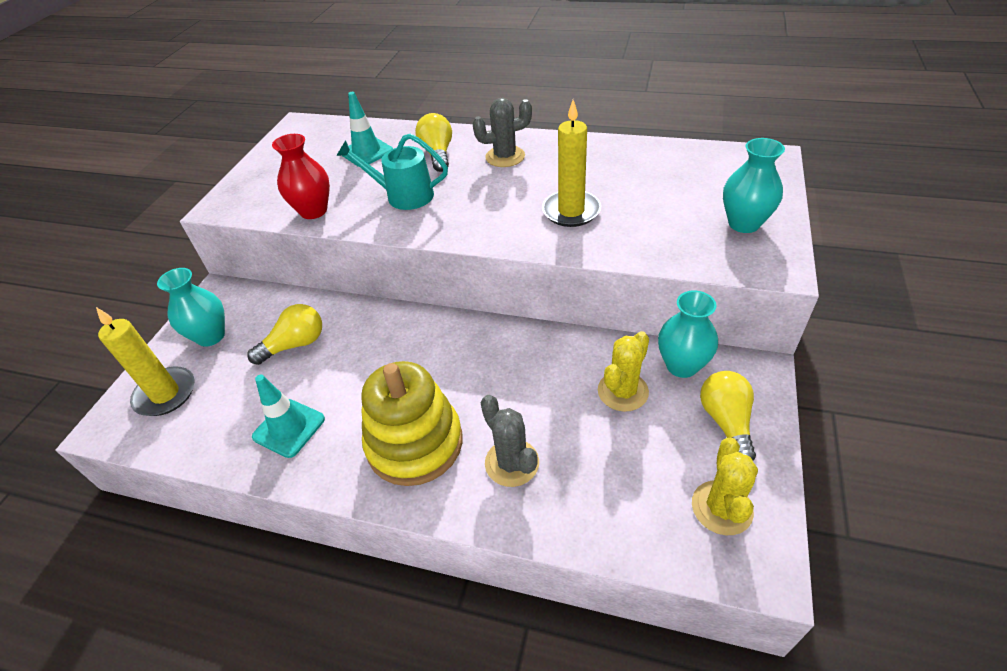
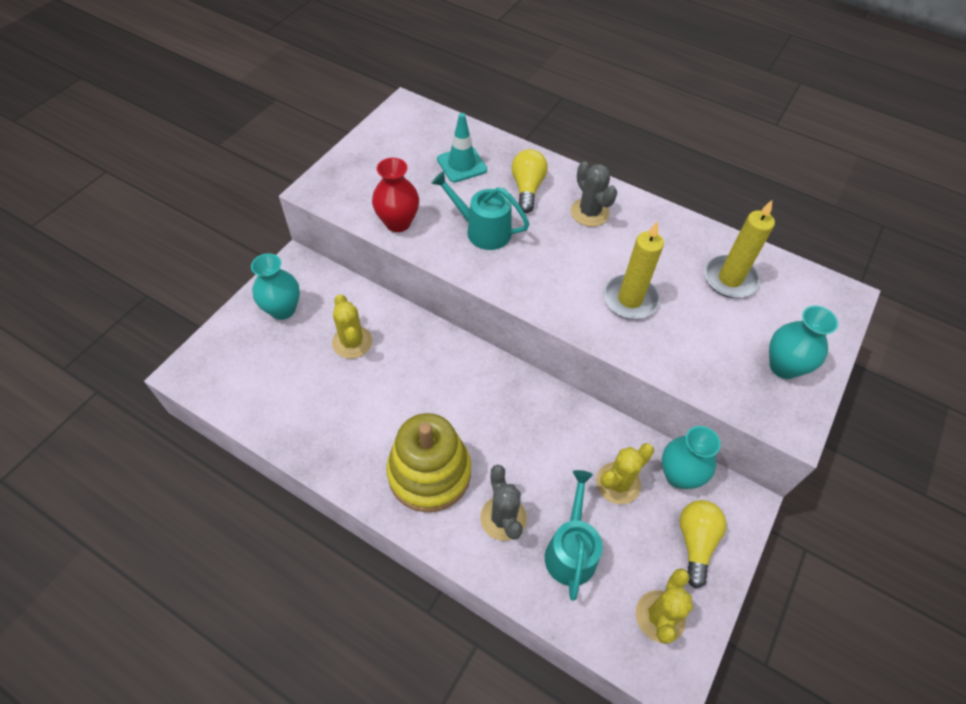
camera: 10 degrees right, 10 degrees up
yellow candle [96,307,194,416] -> yellow candle moved to [705,200,775,298]
yellow light bulb [247,304,322,365] -> yellow cactus [332,294,372,359]
turquoise traffic cone [252,374,325,458] -> none
grey cactus [472,98,532,167] -> grey cactus turned 60 degrees clockwise [570,161,617,227]
none -> turquoise watering can [545,470,603,601]

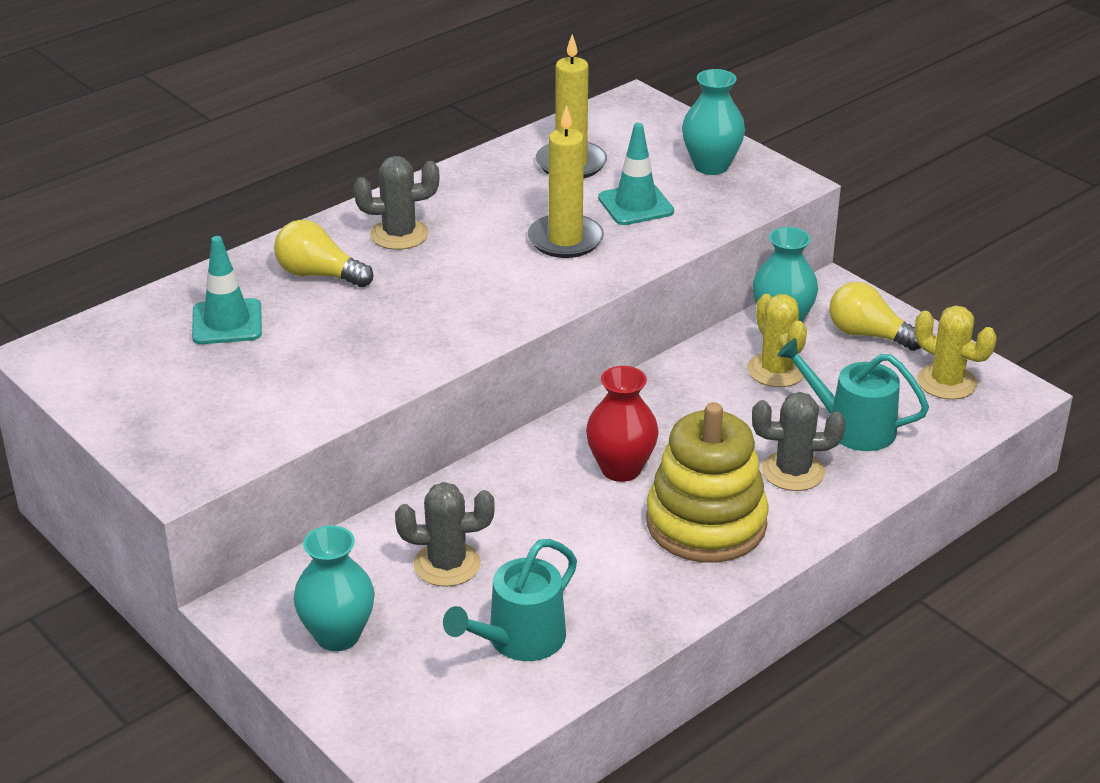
camera: 70 degrees left, 20 degrees down
yellow cactus [332,294,372,359] -> grey cactus [395,482,495,587]
red vase [372,158,419,232] -> red vase moved to [586,366,659,482]
turquoise watering can [431,171,529,250] -> turquoise watering can moved to [443,539,577,661]
none -> turquoise traffic cone [598,123,674,225]

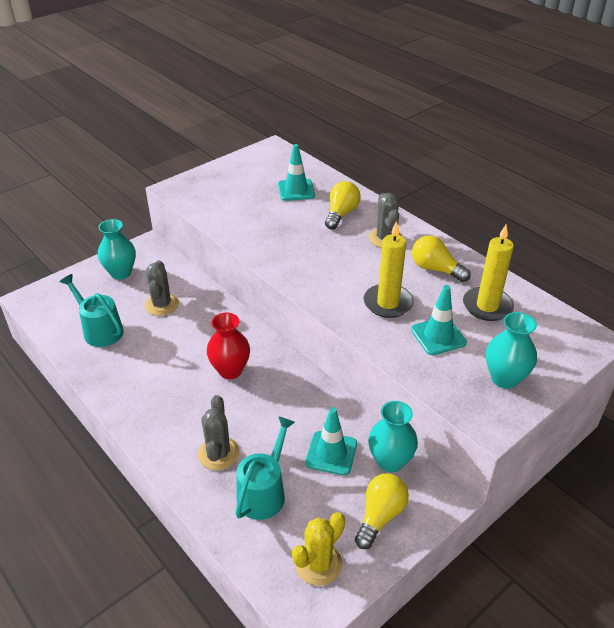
camera: 90 degrees right, 5 degrees up
yellow stacking toy [646,402,769,562] -> none
yellow cactus [747,294,807,387] -> turquoise traffic cone [305,407,357,476]
none -> yellow light bulb [412,235,471,282]

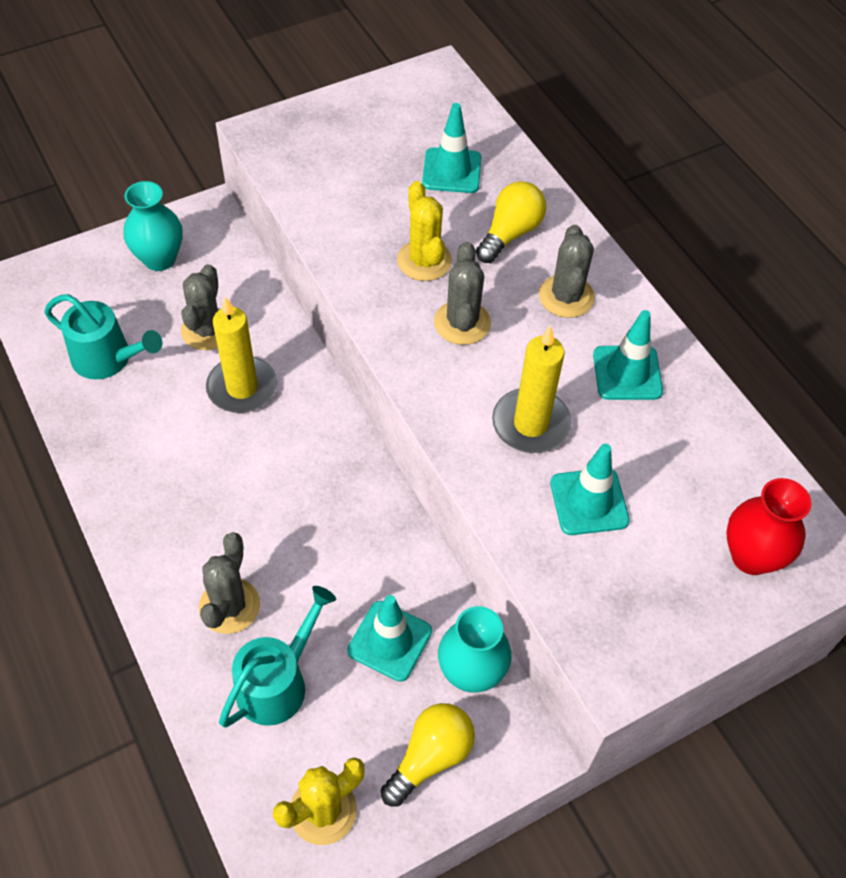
camera: 10 degrees right, 15 degrees up
turquoise watering can [60,274,124,347] -> turquoise watering can turned 150 degrees clockwise [44,294,162,380]
red vase [207,312,250,379] -> red vase moved to [726,478,812,575]
yellow light bulb [412,235,471,282] -> turquoise traffic cone [593,310,663,400]
yellow candle [463,224,514,321] -> yellow candle moved to [206,297,277,413]
turquoise vase [486,312,537,389] -> none
none -> yellow cactus [397,181,452,281]
none -> grey cactus [434,242,491,345]

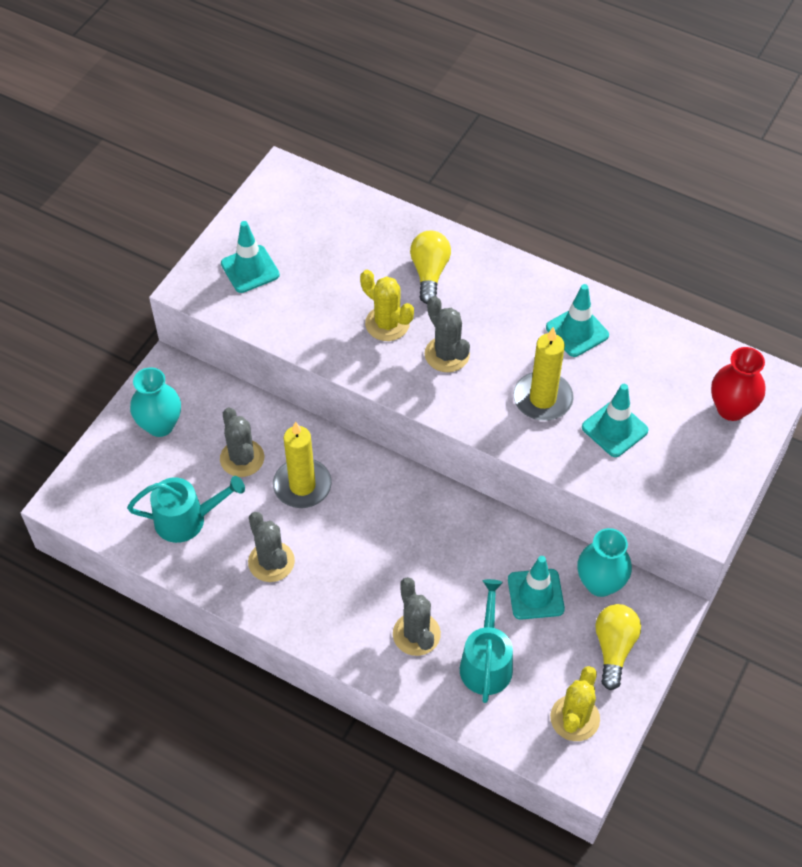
camera: 30 degrees left, 0 degrees up
turquoise traffic cone [422,103,481,193] -> turquoise traffic cone moved to [221,221,280,293]
grey cactus [539,225,595,318] -> grey cactus moved to [248,512,295,582]

